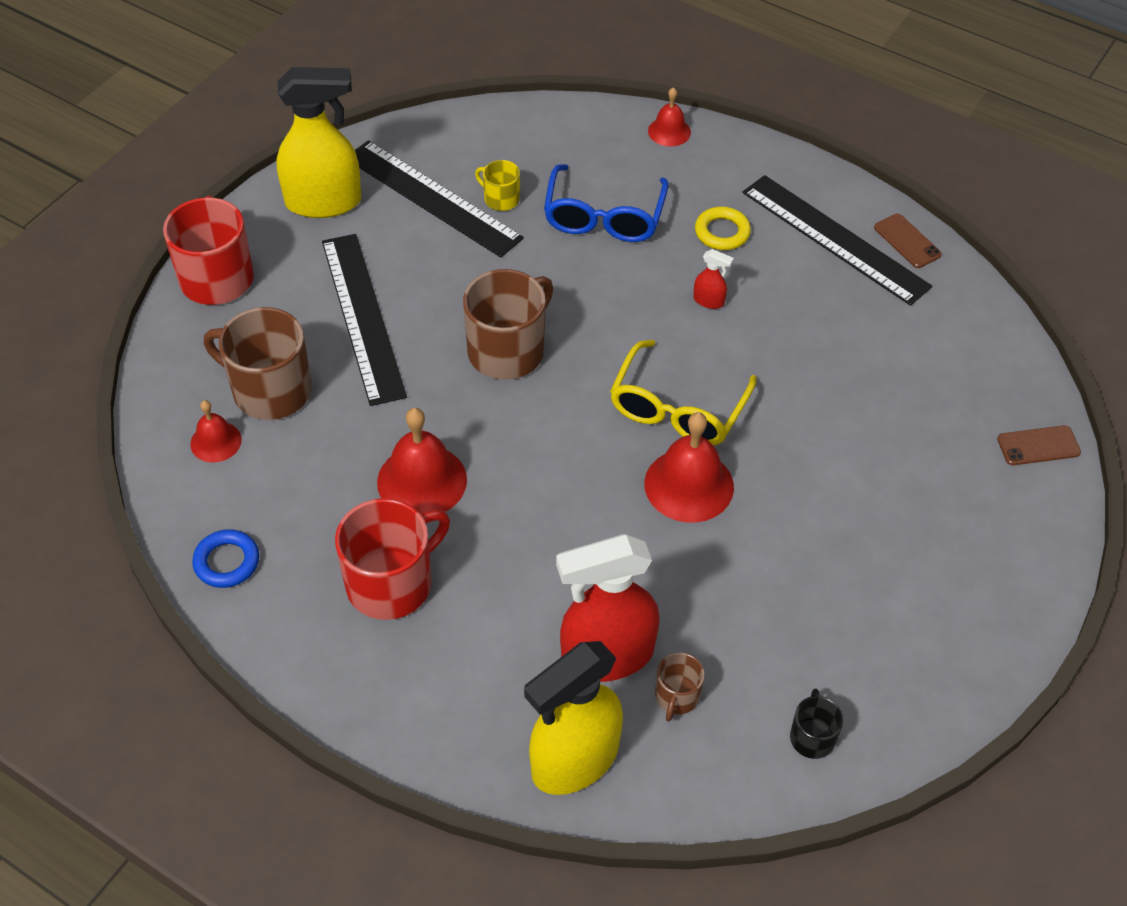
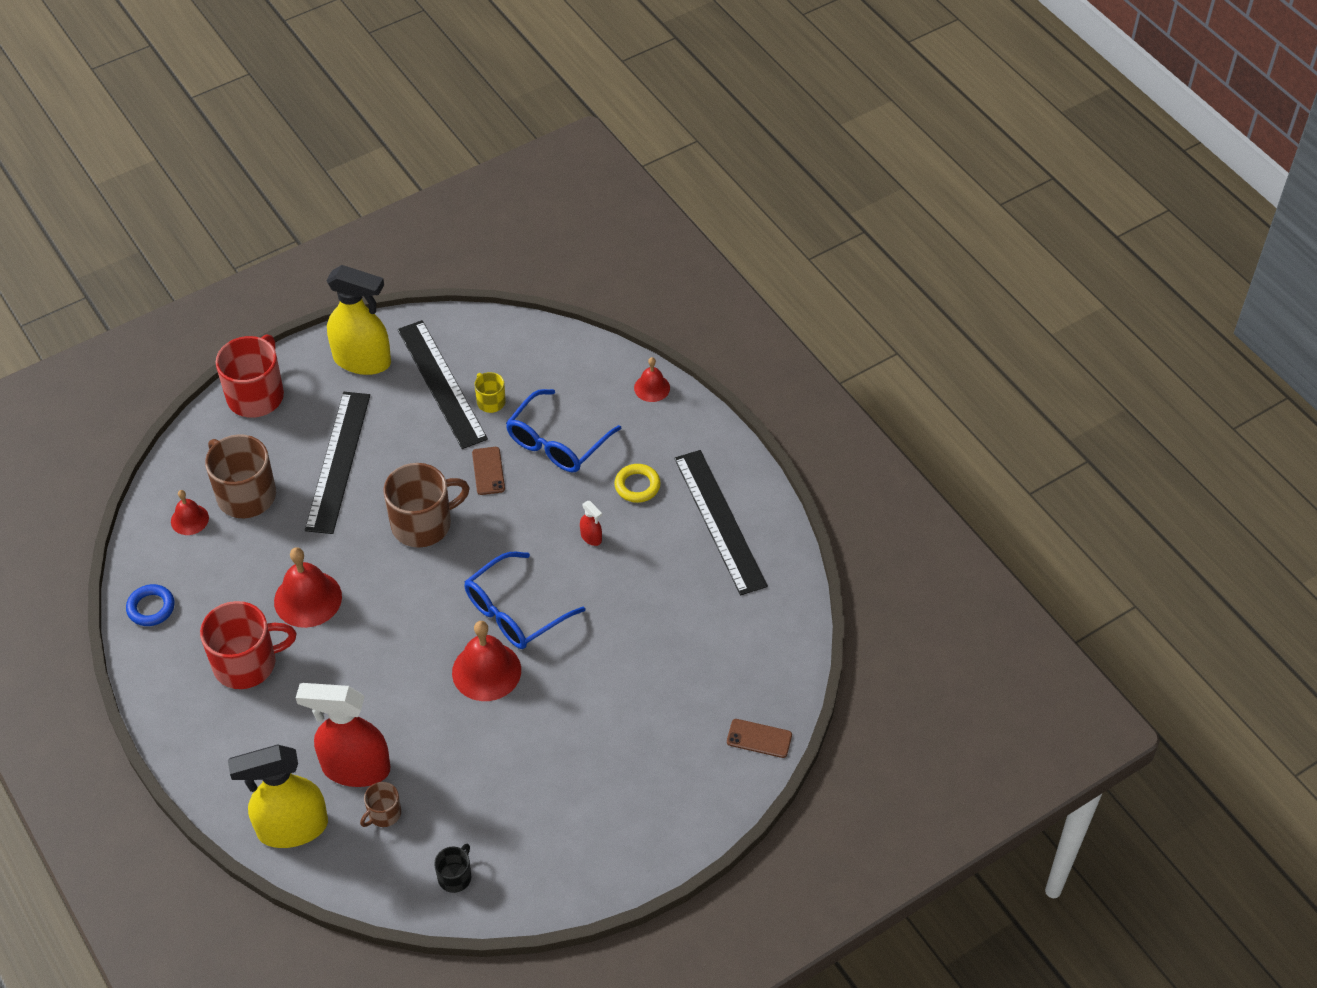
camera: 25 degrees right, 0 degrees up
yellow glasses [610,340,757,445] -> blue glasses [464,552,585,649]
brown phone [874,214,942,268] -> brown phone moved to [472,447,505,495]

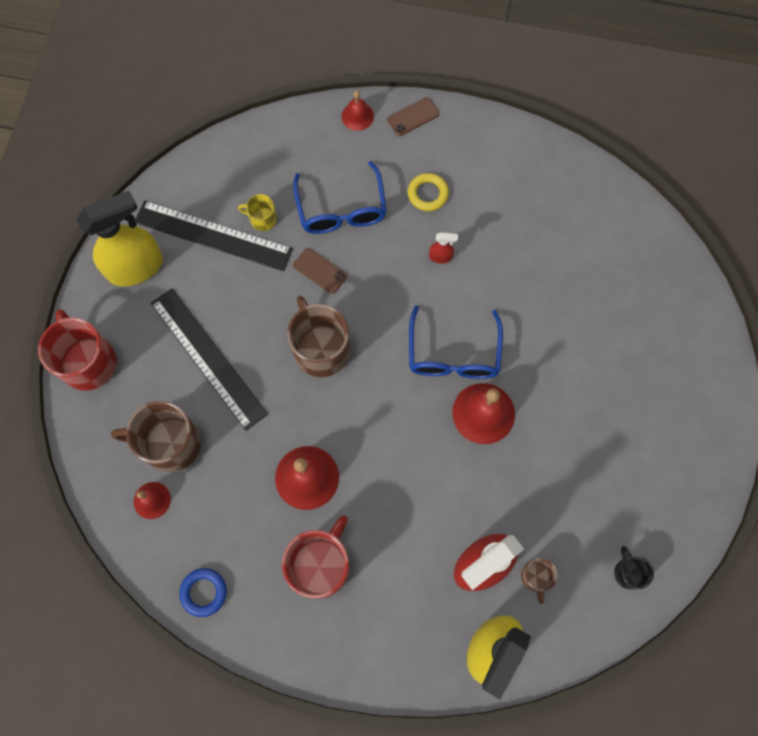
camera: 45 degrees left, 20 degrees up
brown mug [383,463,470,548] -> brown mug turned 45 degrees counterclockwise [287,296,350,377]
black ruler [674,450,768,595] -> none
brown phone [727,719,792,758] -> brown phone moved to [387,97,439,136]

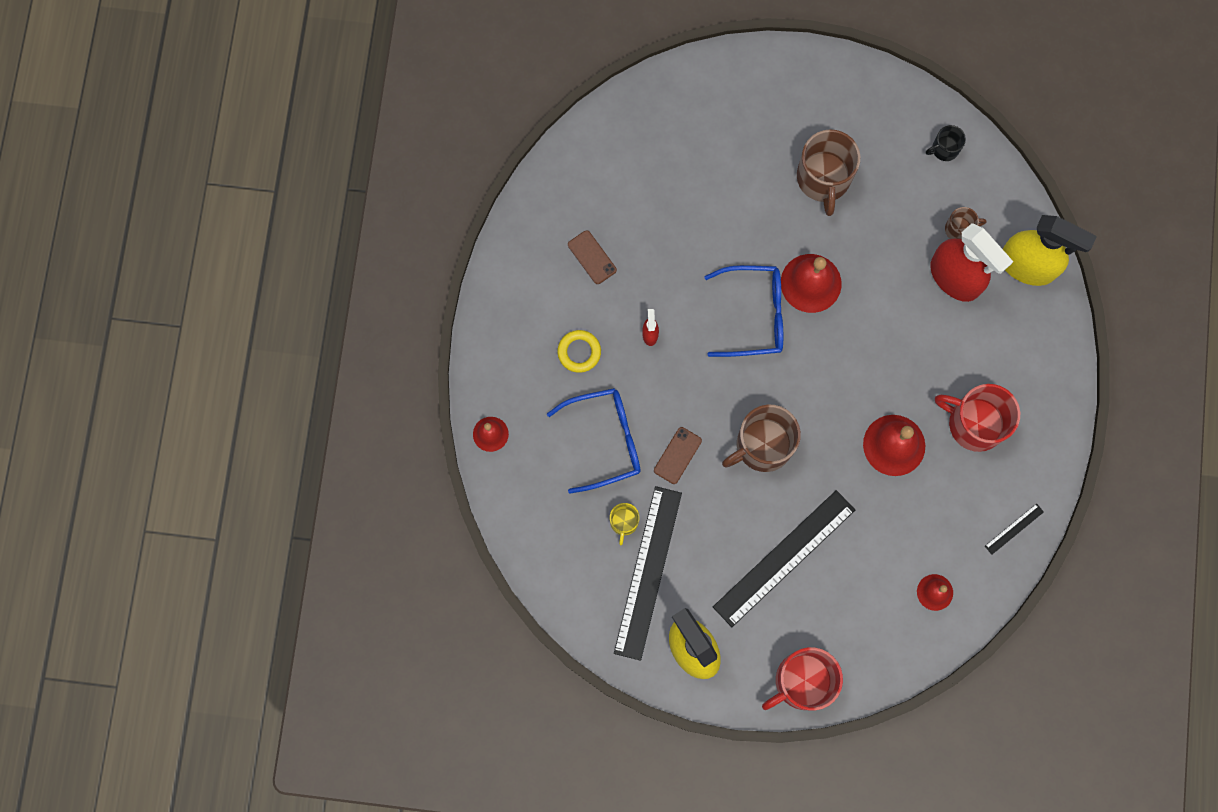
camera: 95 degrees left, 5 degrees up
brown mug [111,401,201,472] -> brown mug moved to [797,129,861,216]
blue ring [179,568,227,617] -> black ruler [985,503,1044,555]
brown phone [387,97,439,136] -> brown phone moved to [568,230,617,284]

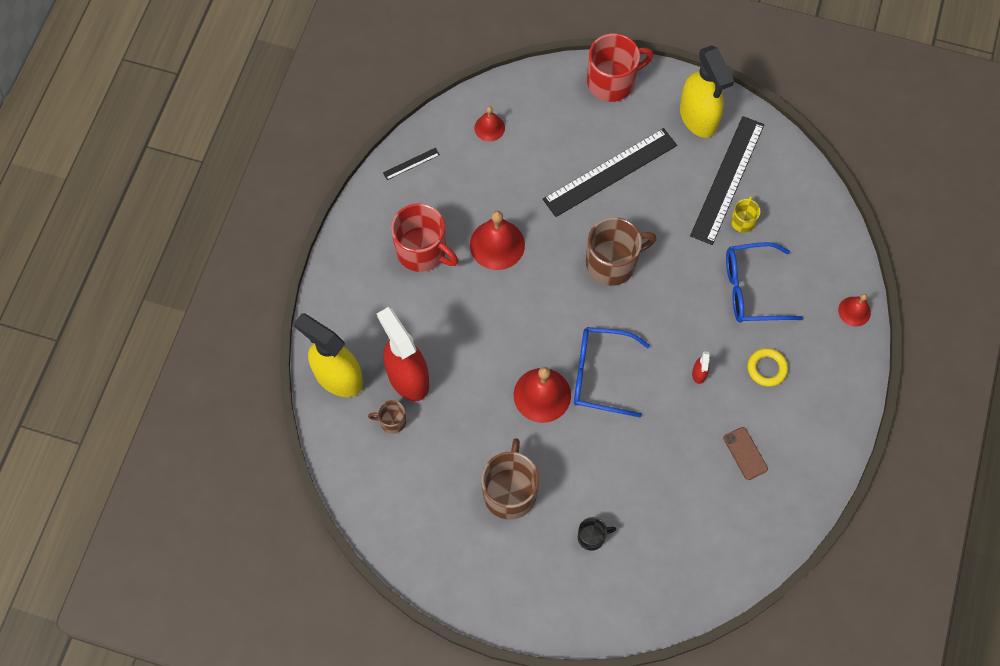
camera: 170 degrees left, 10 degrees down
brown phone [654,427,702,484] -> none
black mug [926,125,966,161] -> black mug moved to [578,517,616,551]

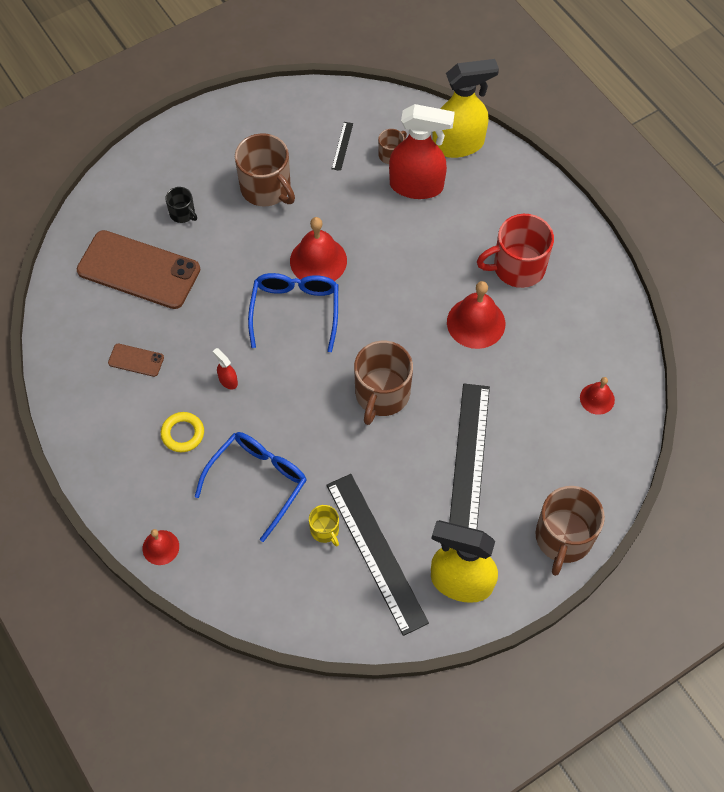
camera: 130 degrees right, 5 degrees down
black ruler [383,148,440,180] -> black ruler moved to [332,122,353,171]
blue glasses [574,327,650,418] -> blue glasses turned 45 degrees counterclockwise [248,273,338,352]
black mug [578,517,616,551] -> black mug turned 75 degrees counterclockwise [165,187,197,223]
red mug [587,33,653,102] -> brown mug [535,486,605,576]
none -> brown phone [77,230,201,309]

